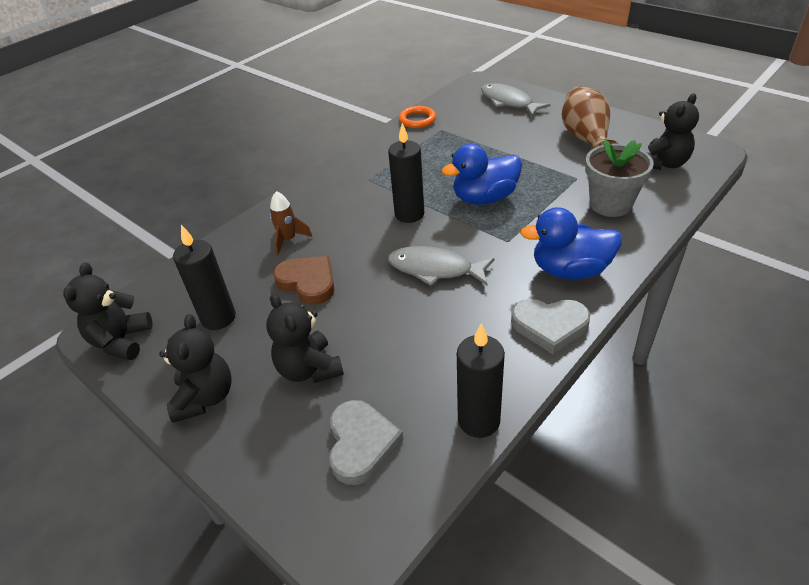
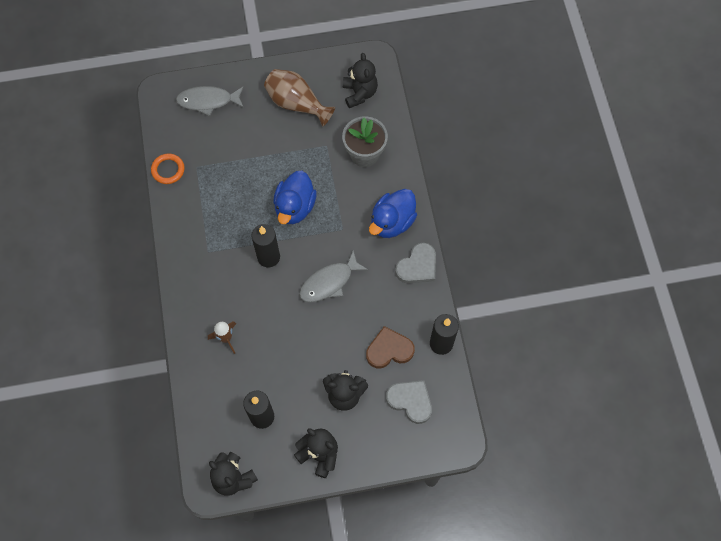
camera: 55 degrees left, 25 degrees up
brown heart [273,256,335,305] -> brown heart moved to [366,326,415,368]

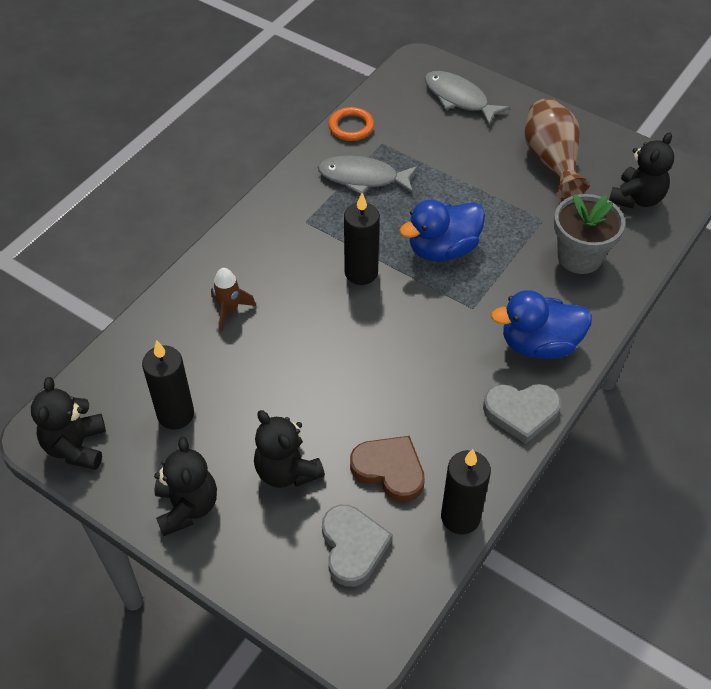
camera: 45 degrees right, 15 degrees down
grey fish [299,250,368,302] -> grey fish moved to [318,155,418,194]

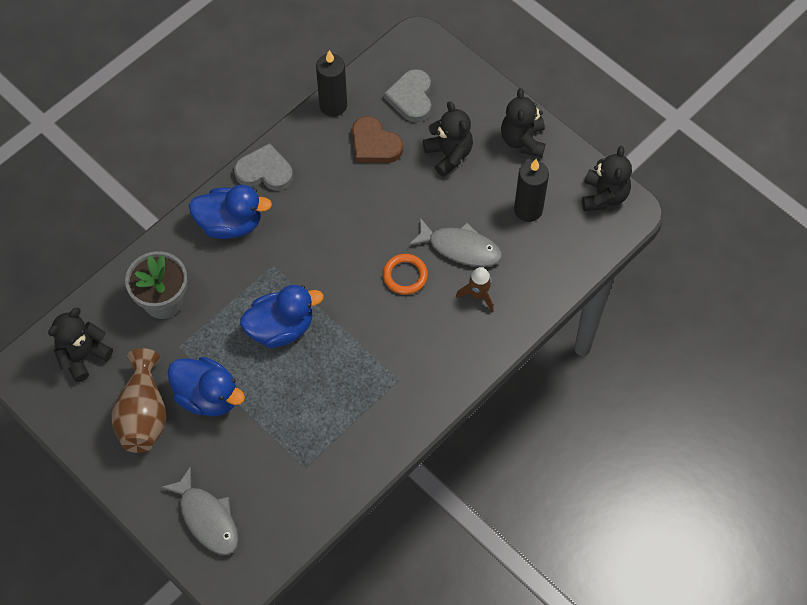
camera: 170 degrees left, 10 degrees up
grey fish [318,155,418,194] -> grey fish moved to [409,218,502,267]
orange ring [328,107,374,141] -> orange ring moved to [383,254,428,295]
black candle [344,193,380,285] -> none
none -> blue duck [168,357,245,416]

